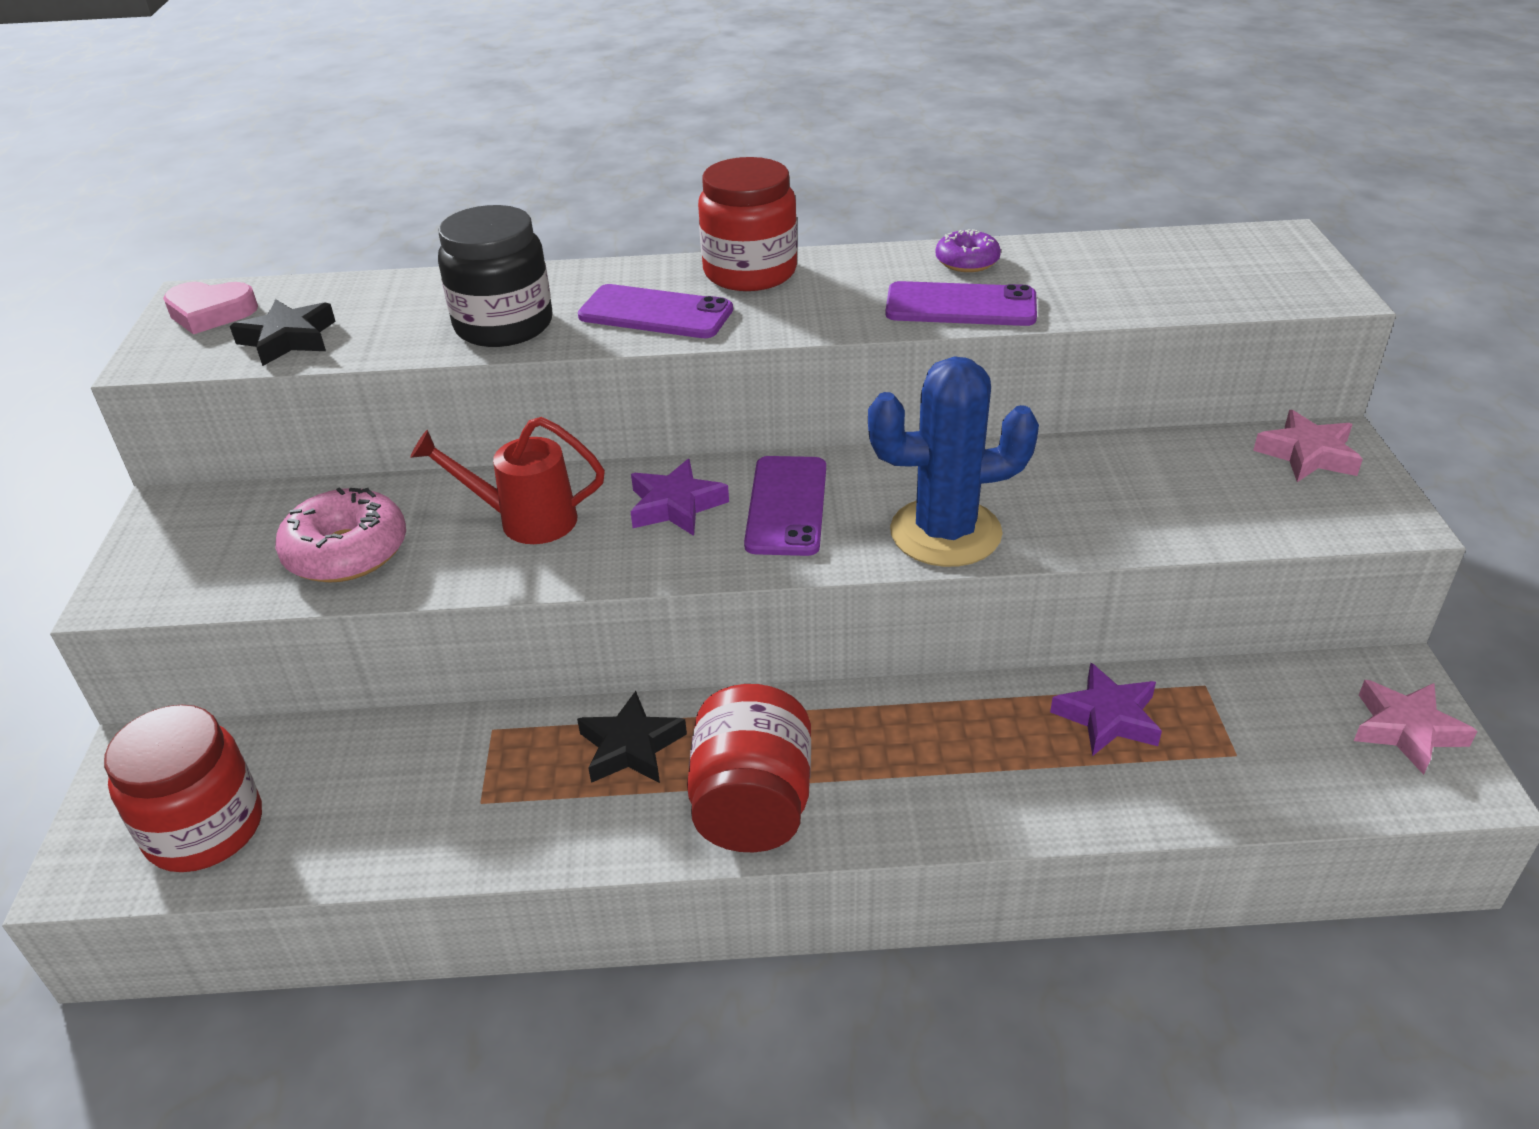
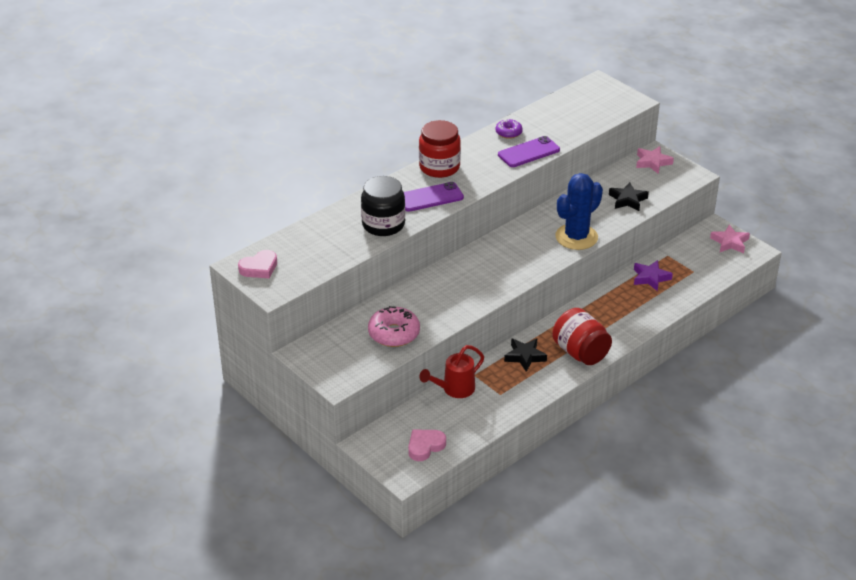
camera: 40 degrees left, 0 degrees up
red jar [104,704,262,872] -> pink heart [408,430,446,461]
black star [230,299,336,366] -> black star moved to [609,182,649,211]
red watering can [410,417,605,544] -> red watering can moved to [419,345,484,398]
purple star [630,459,729,536] -> none
purple phone [744,456,826,556] -> none

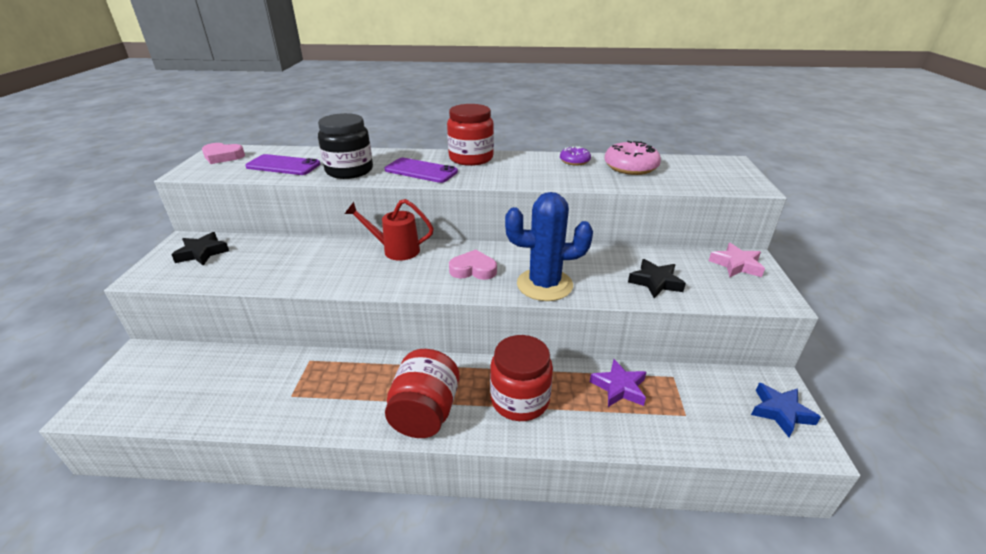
camera: 45 degrees right, 5 degrees down
pink donut [368,306,420,347] -> pink donut moved to [604,141,661,175]
pink heart [408,430,446,461] -> pink heart moved to [449,249,497,280]
red watering can [419,345,484,398] -> red watering can moved to [345,199,434,261]
purple phone [498,136,560,167] -> purple phone moved to [245,154,321,175]
black star [504,338,547,372] -> black star moved to [171,232,229,266]
pink star [710,224,750,253] -> blue star [751,383,821,437]
none -> red jar [490,335,553,421]

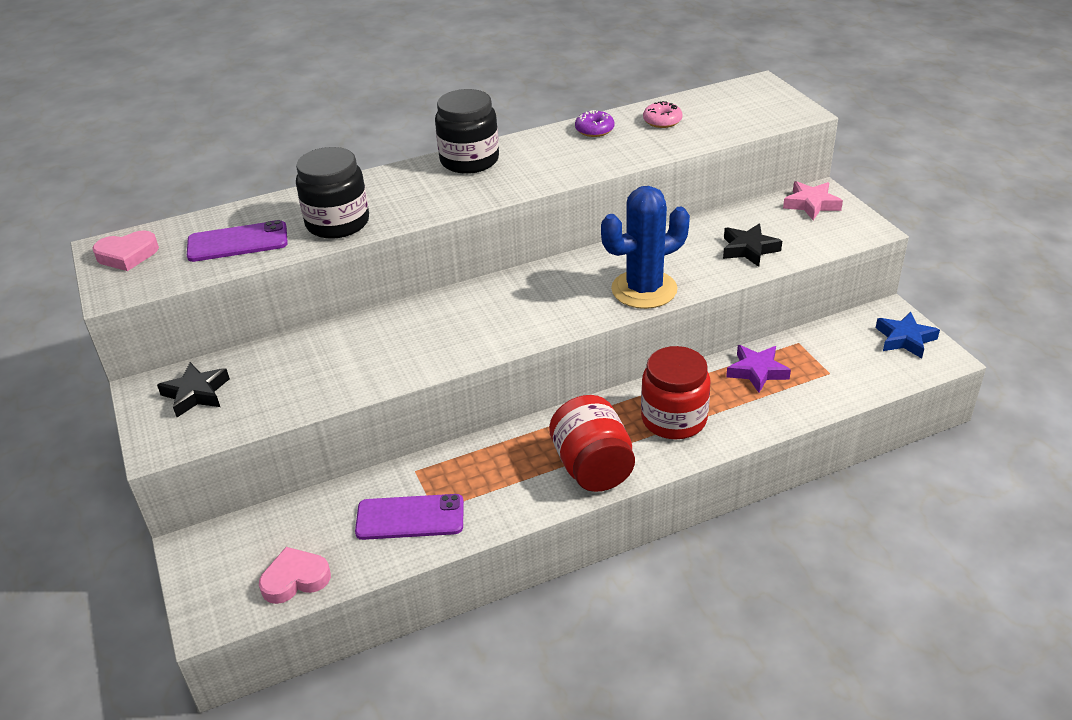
camera: 25 degrees left, 5 degrees up
red watering can [345,199,434,261] -> none
purple phone [385,158,458,183] -> purple phone moved to [355,494,464,540]
red jar [447,104,494,166] -> black jar [435,89,499,174]
pink heart [449,249,497,280] -> pink heart moved to [259,547,331,604]
pink donut [604,141,661,175] -> pink donut [643,101,683,128], size x0.59

